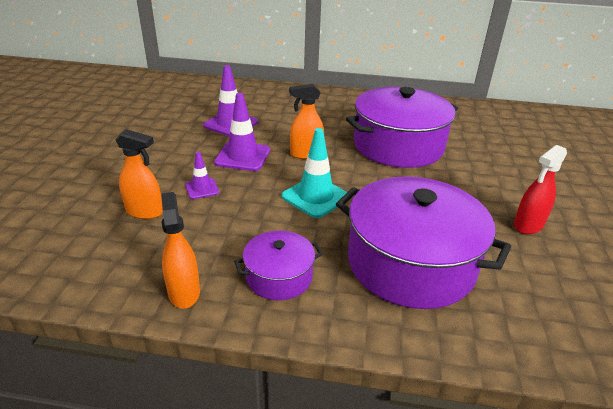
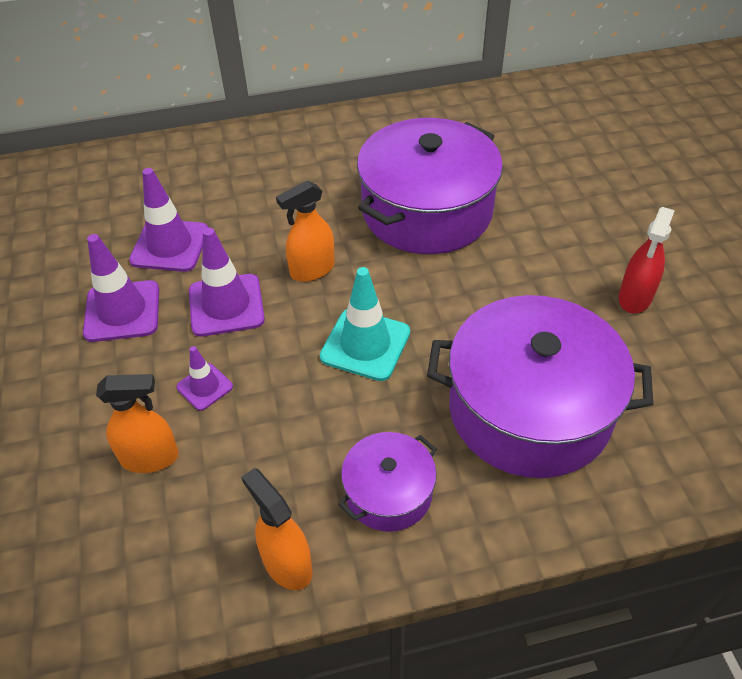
camera: 20 degrees left, 15 degrees up
none -> purple traffic cone [83,234,159,342]

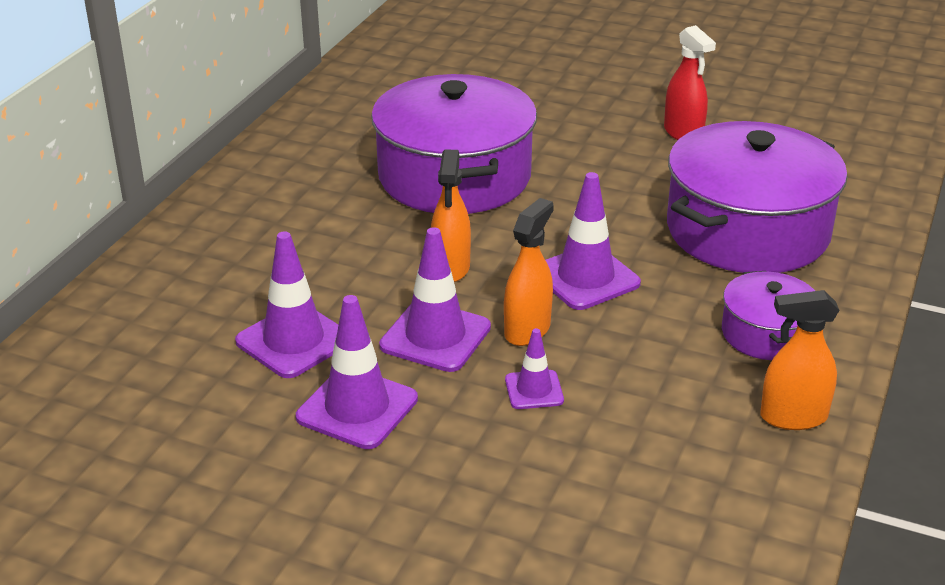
camera: 55 degrees left, 15 degrees down
orange spray bottle [96,374,179,473] -> orange spray bottle moved to [504,198,554,346]
turquoise traffic cone [320,267,410,381] -> purple traffic cone [545,172,641,310]

